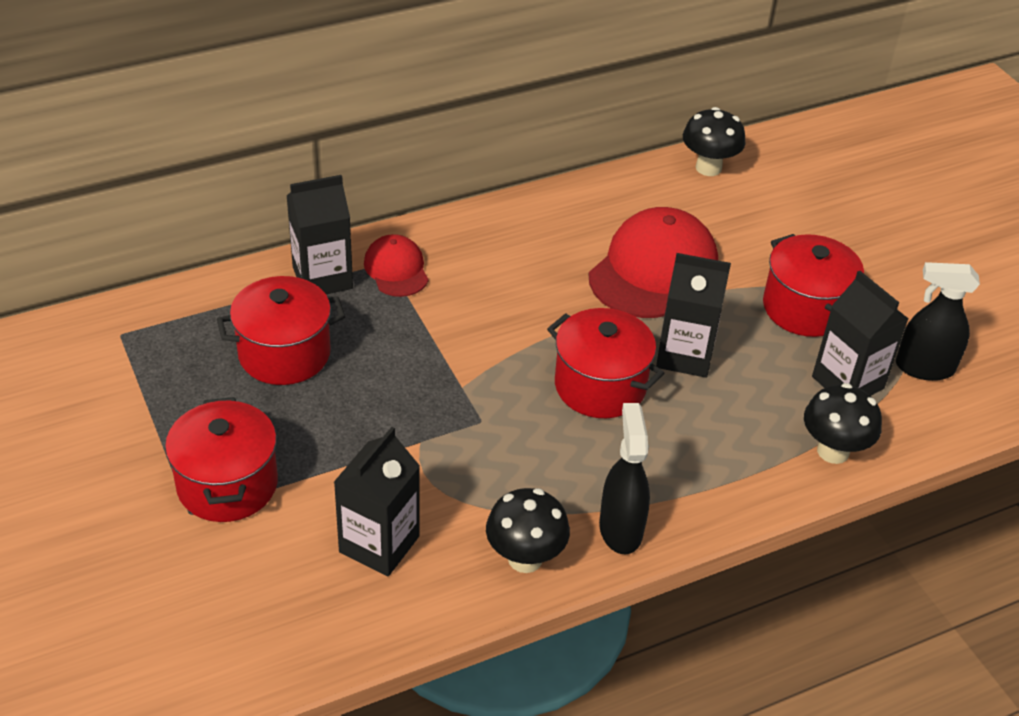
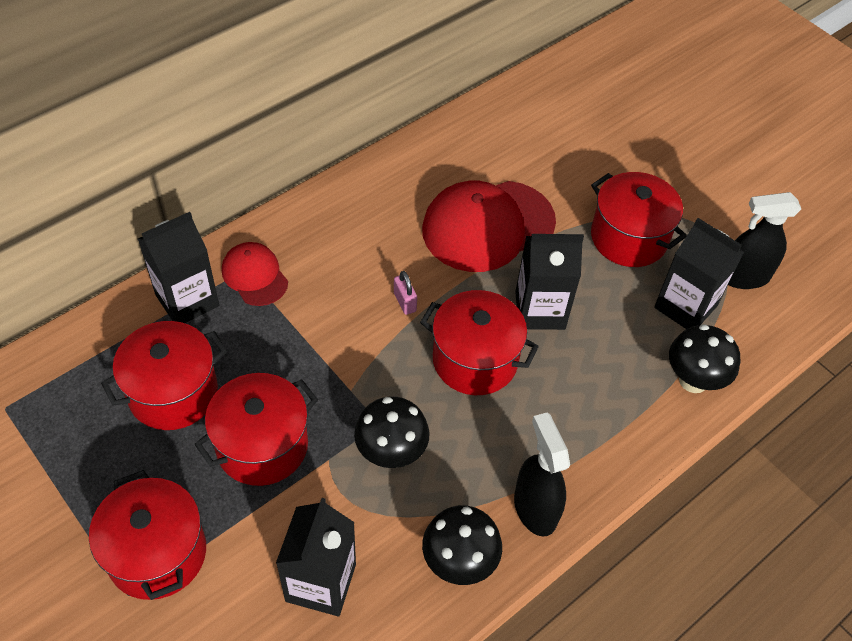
camera: 15 degrees left, 10 degrees up
red cap [589,207,718,318] -> red cap turned 135 degrees counterclockwise [422,181,556,272]
black mushroom [683,107,746,176] -> black mushroom moved to [354,396,429,468]
none -> red pot [194,373,318,486]
none -> pink padlock [394,271,417,315]

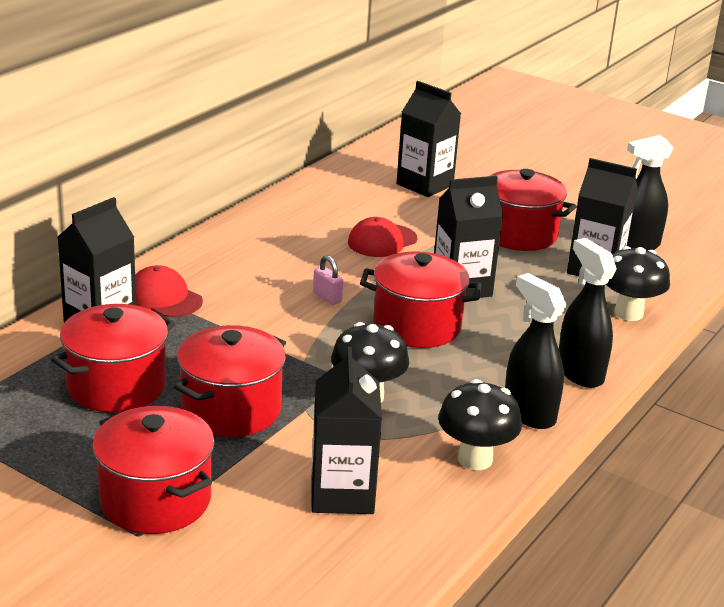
camera: 15 degrees left, 25 degrees down
red cap [422,181,556,272] -> red cap [348,217,418,257], size x0.53
none -> black carton [397,81,461,197]
none -> black spray bottle [559,238,617,388]

